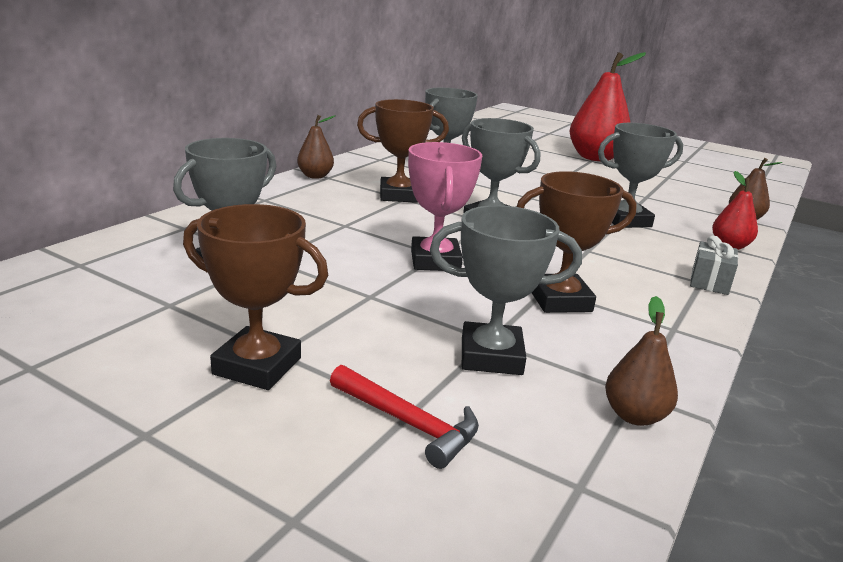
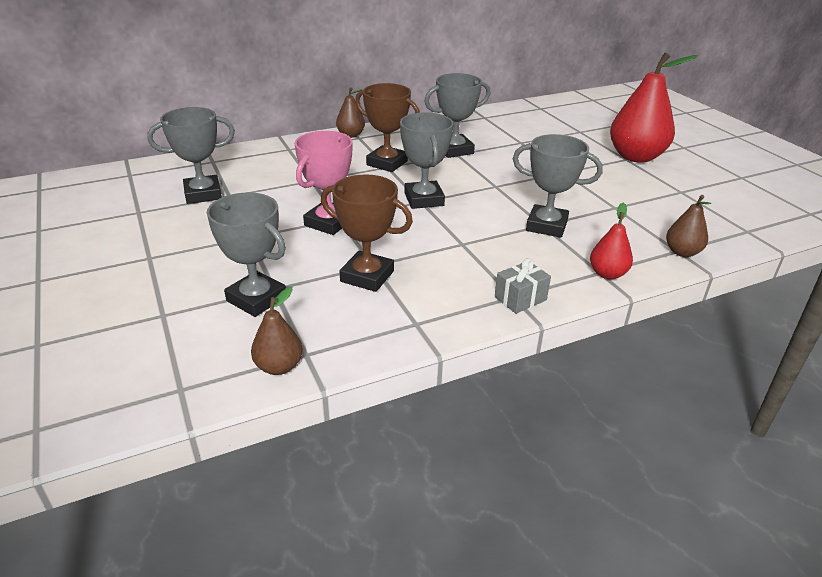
camera: 35 degrees right, 10 degrees up
brown trophy [183,204,328,390] -> none
red hammer [330,365,479,469] -> none

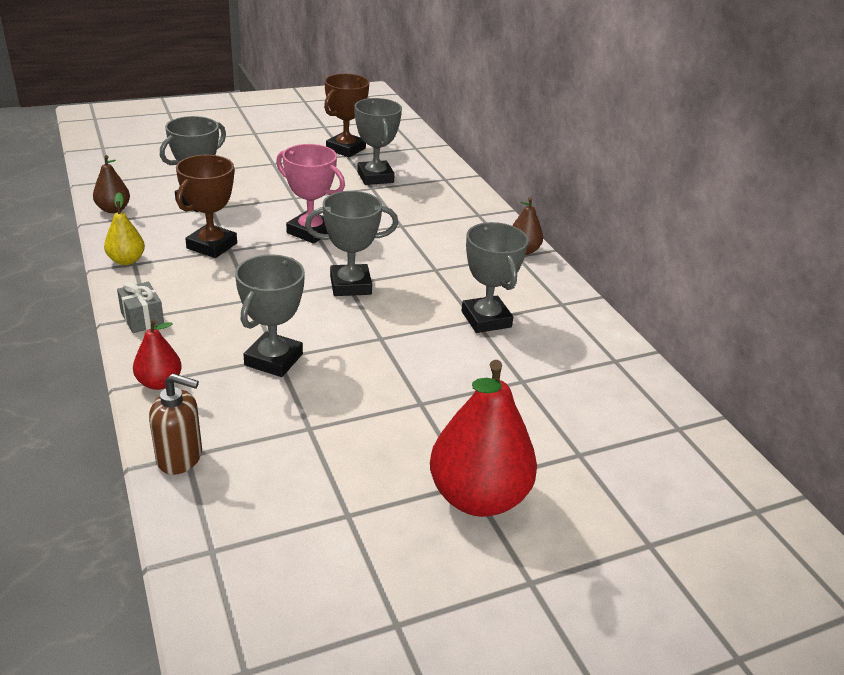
camera: 90 degrees right, 0 degrees up
brown trophy [355,83,420,172] -> brown trophy moved to [324,74,369,157]
brown pear [666,195,711,257] -> brown soap dispenser [149,373,202,475]
none -> yellow pear [104,193,145,265]

